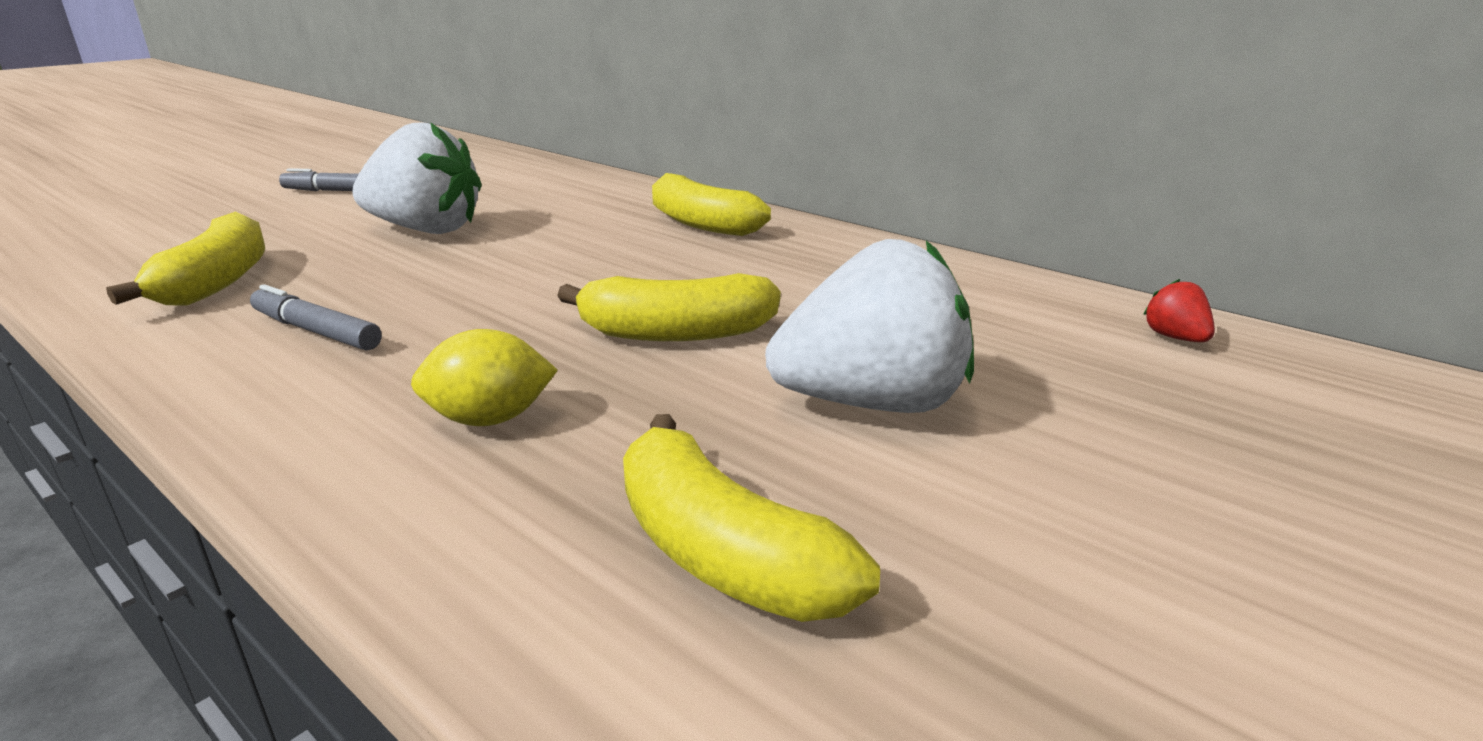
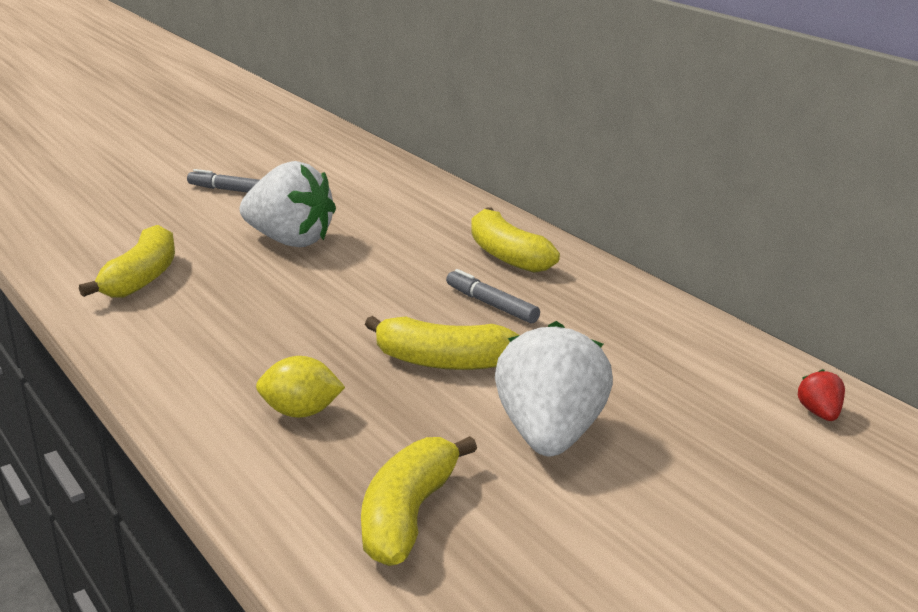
camera: 15 degrees right, 0 degrees up
grey marker [250,284,382,351] -> grey marker moved to [446,269,540,323]
yellow banana [623,414,880,622] -> yellow banana turned 45 degrees clockwise [361,436,477,566]
white strawberry [765,239,974,413] -> white strawberry turned 90 degrees counterclockwise [495,321,613,456]

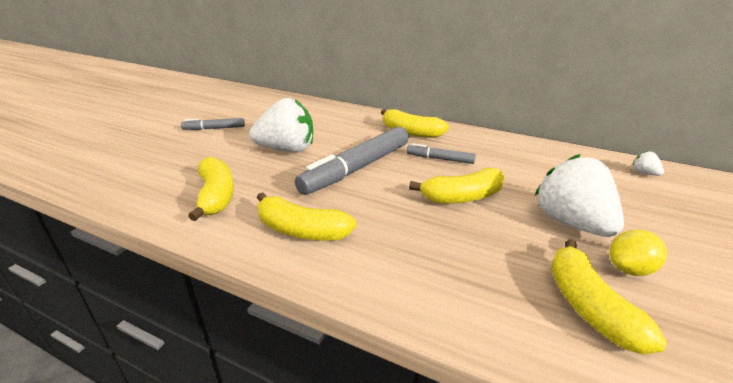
camera: 30 degrees left, 5 degrees up
yellow lemon [256,356,345,418] -> yellow lemon moved to [610,230,667,276]
red strawberry [798,369,845,421] -> white strawberry [632,151,664,176]
none -> yellow banana [257,192,356,241]
none -> grey marker [295,127,409,195]

